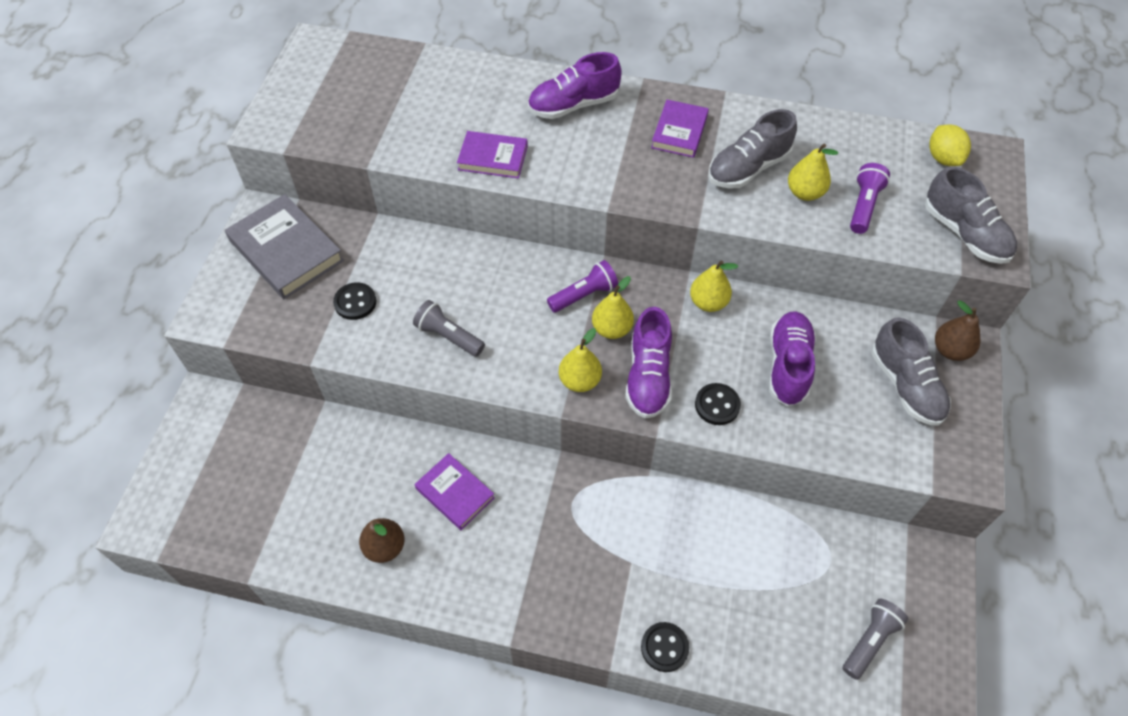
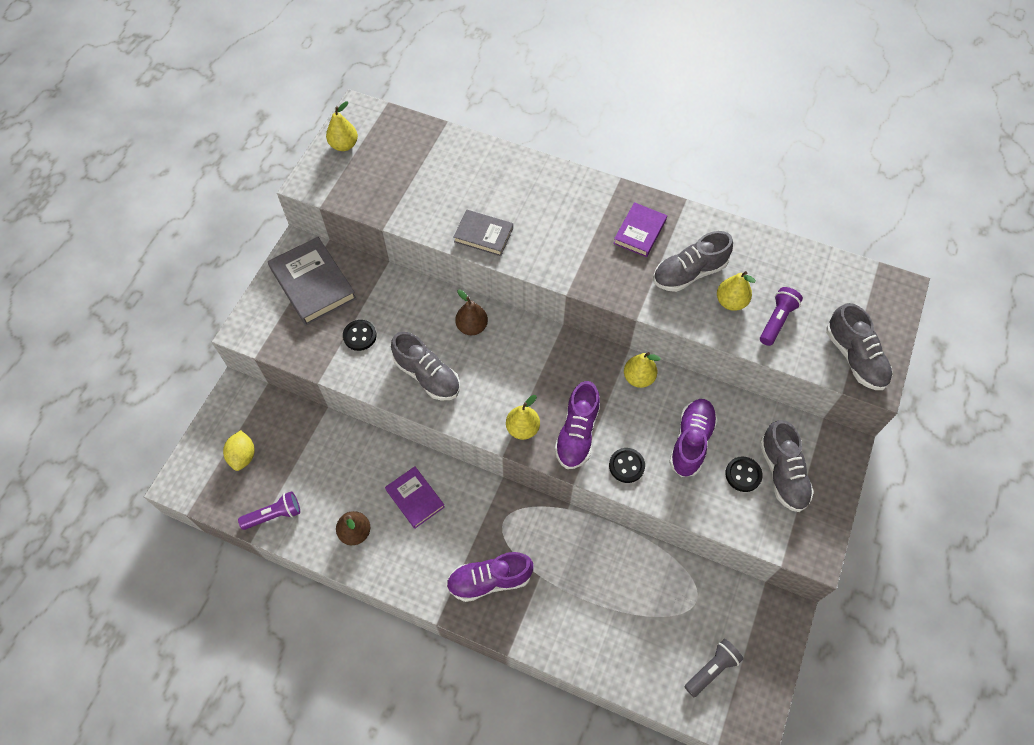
camera: 10 degrees right, 5 degrees up
grey flashlight [413,300,485,357] -> grey shoe [391,332,460,400]
purple book [457,131,528,179] -> grey book [453,210,513,256]
purple shoe [528,52,622,119] -> purple shoe moved to [446,552,534,602]
purple flashlight [547,260,618,312] -> purple flashlight moved to [238,491,300,530]
yellow pear [592,276,634,339] -> yellow pear moved to [326,101,358,151]
black button [641,622,689,672] -> black button moved to [725,456,763,492]
yellow lemon [929,124,971,166] -> yellow lemon moved to [223,430,255,471]
brown pear [935,301,980,361] -> brown pear moved to [455,290,488,335]

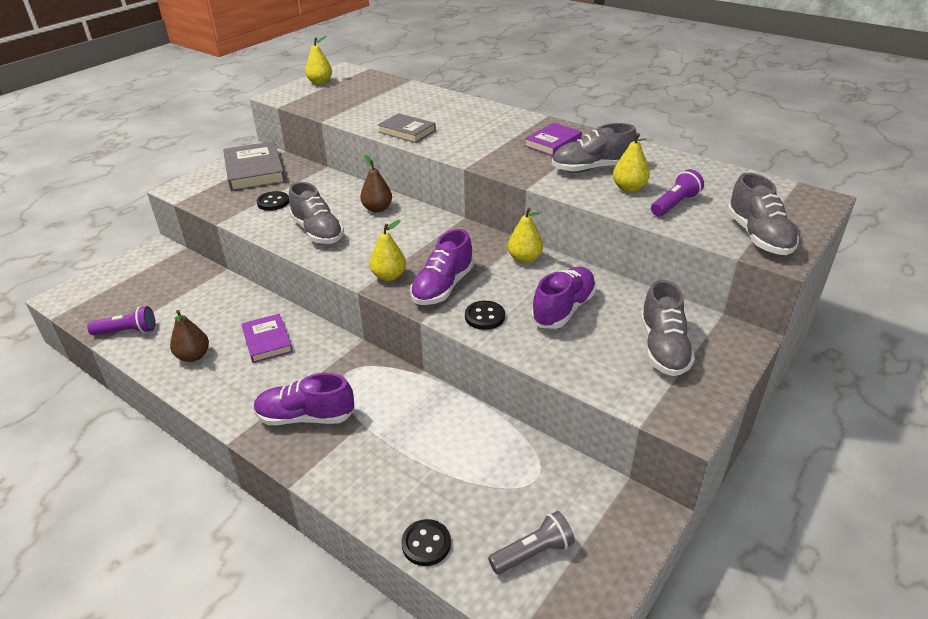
camera: 15 degrees right, 25 degrees down
yellow lemon [223,430,255,471] -> none
black button [725,456,763,492] -> black button moved to [402,519,451,566]

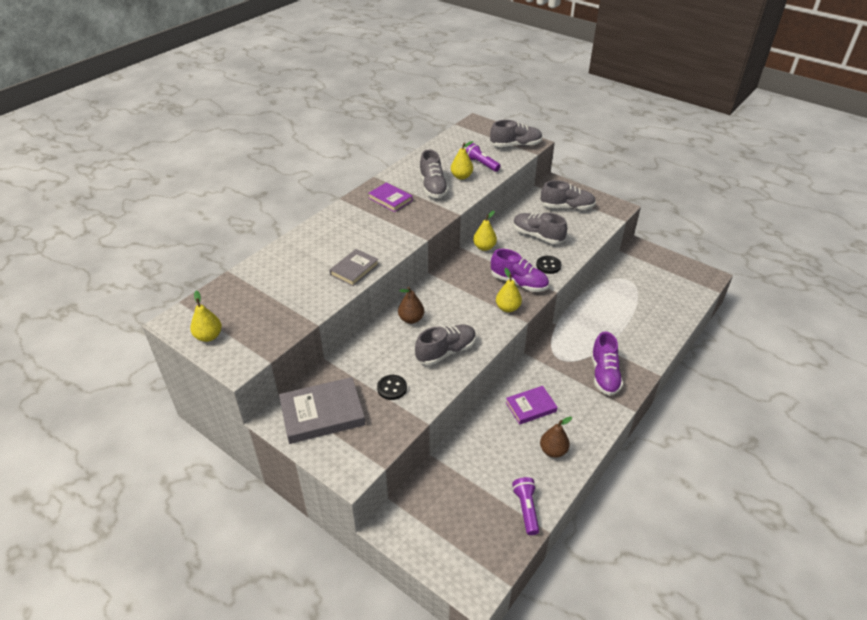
camera: 90 degrees left, 5 degrees up
black button [402,519,451,566] -> none
grey flashlight [488,511,575,574] -> none
purple shoe [531,267,596,329] -> grey shoe [513,213,567,244]

